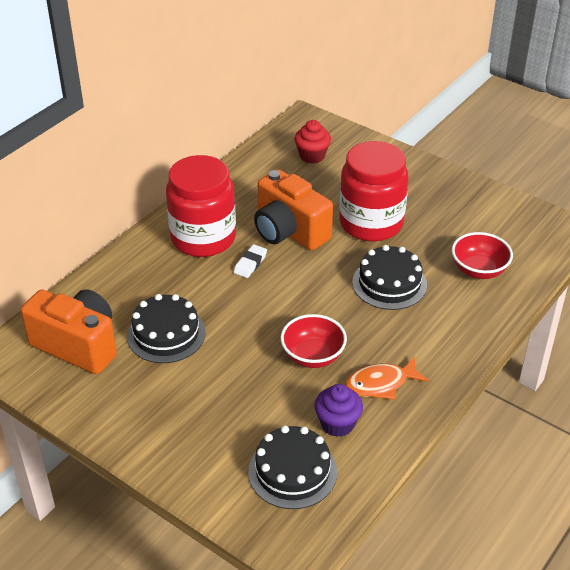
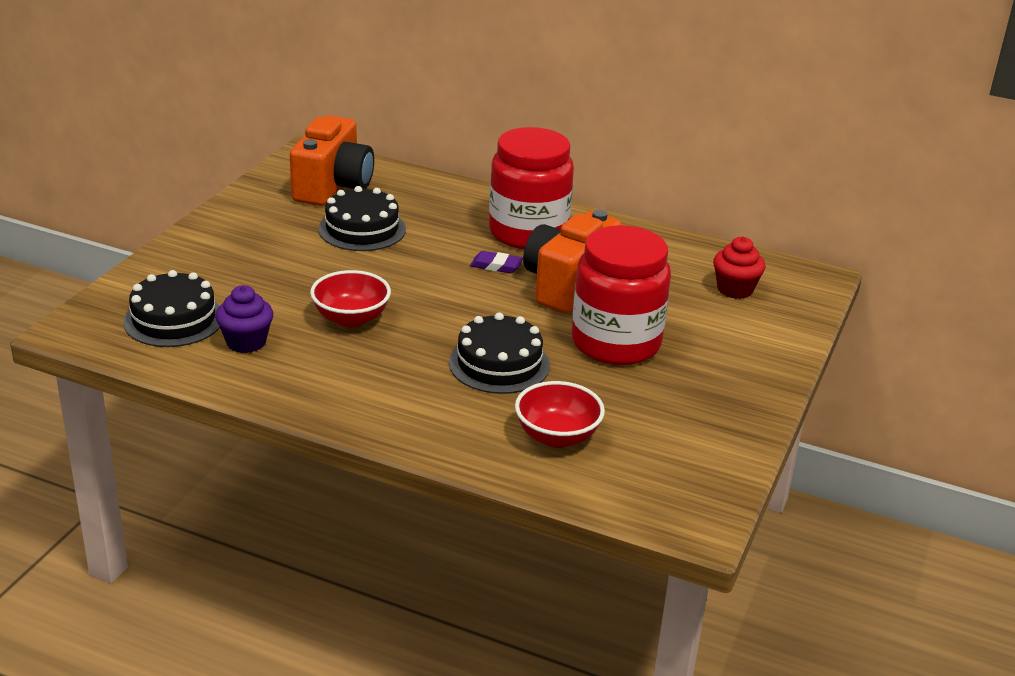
camera: 75 degrees right, 10 degrees down
white eraser [234,244,267,278] -> purple eraser [470,251,523,273]
orange fish [345,357,429,400] -> none

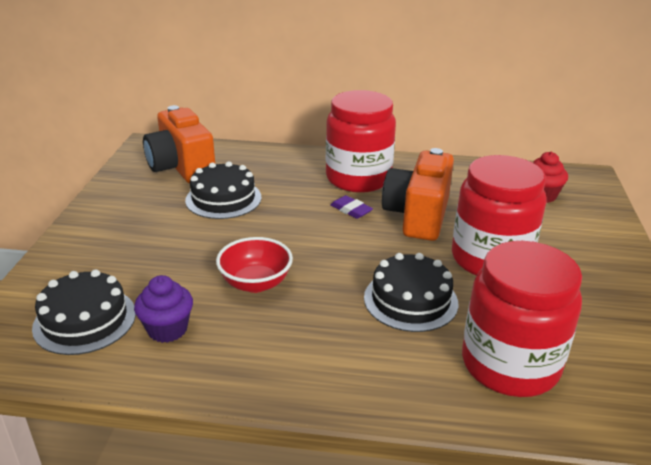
camera: 15 degrees left, 0 degrees up
orange camera [290,115,374,206] -> orange camera turned 150 degrees clockwise [143,105,215,183]
purple eraser [470,251,523,273] -> purple eraser turned 45 degrees clockwise [330,195,373,219]
red bowl [515,381,605,448] -> red jar [462,241,582,397]

